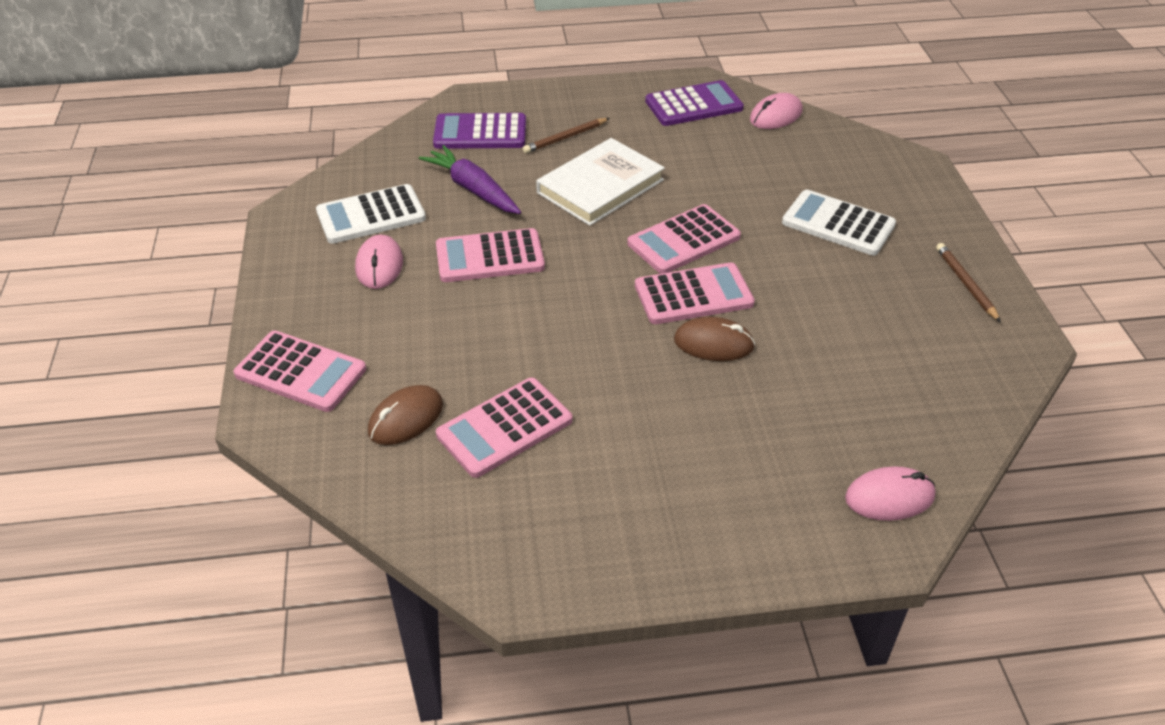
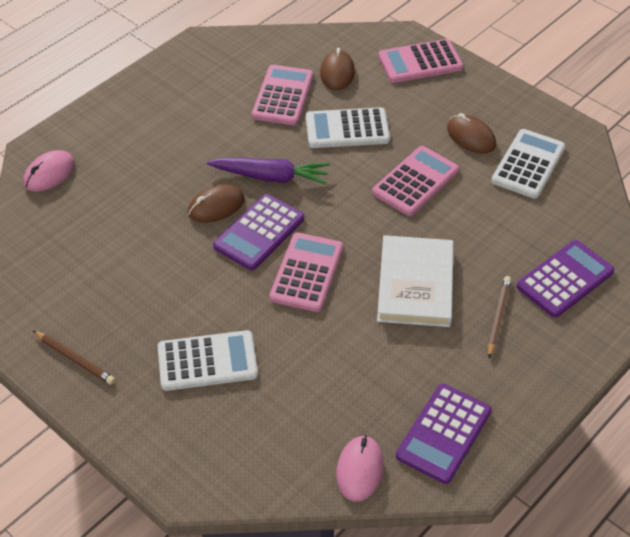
camera: 140 degrees right, 5 degrees up
pink mouse [355,235,403,289] -> brown mouse [447,113,496,154]
purple carrot [419,145,521,214] -> purple carrot moved to [207,158,330,185]
pink calculator [635,262,755,324] -> purple calculator [213,194,304,270]
none -> white calculator [306,107,390,148]

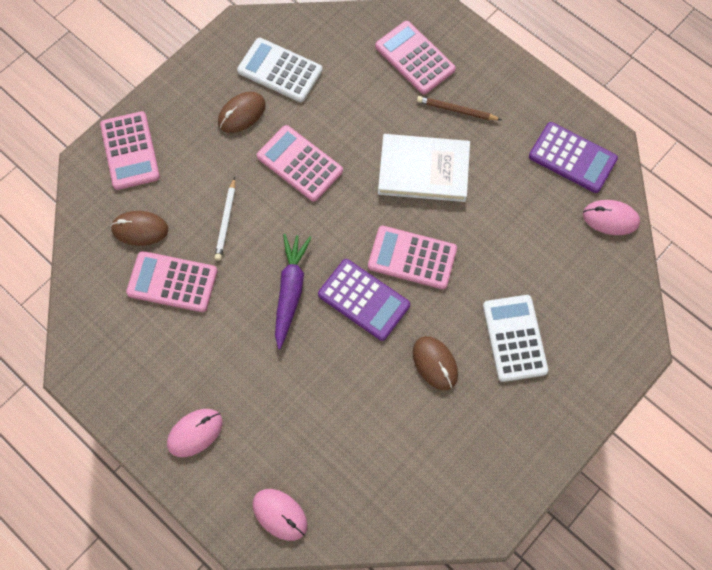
camera: 90 degrees left, 20 degrees up
brown pencil [33,331,115,384] -> none
brown mouse [188,184,245,222] -> brown mouse moved to [413,336,458,390]
white calculator [306,107,390,148] -> white pencil [215,177,235,260]
purple calculator [517,240,614,318] -> pink calculator [375,21,456,94]
none -> pink mouse [167,409,223,457]

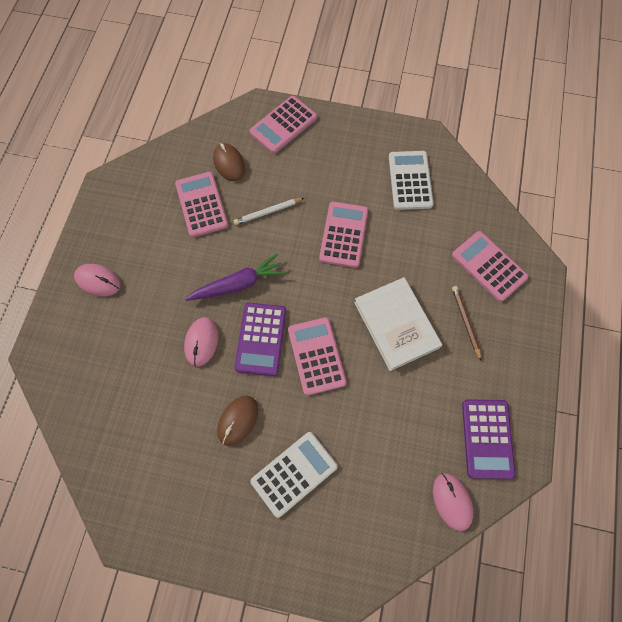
camera: 60 degrees right, 0 degrees up
brown mouse [218,92,266,133] -> none
pink mouse [253,489,308,541] -> pink mouse moved to [184,317,218,367]
pink calculator [375,21,456,94] -> pink calculator turned 60 degrees counterclockwise [452,231,529,302]

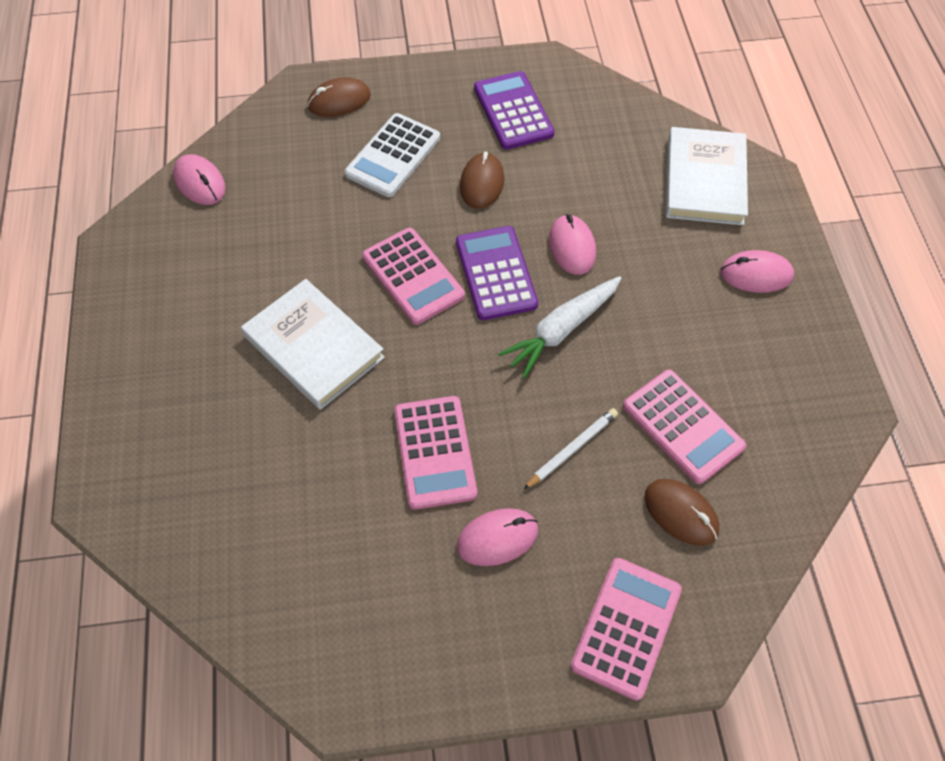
camera: 160 degrees right, 10 degrees down
purple carrot [185,253,286,301] -> white carrot [498,276,621,378]
white calculator [389,151,434,210] -> none
pink calculator [452,231,529,302] -> none
brown pencil [452,286,482,361] -> none
purple calculator [462,399,515,479] -> purple calculator moved to [474,71,554,150]
none -> brown mouse [307,77,371,117]
none -> pink mouse [456,508,538,566]
none -> white book [666,127,748,225]

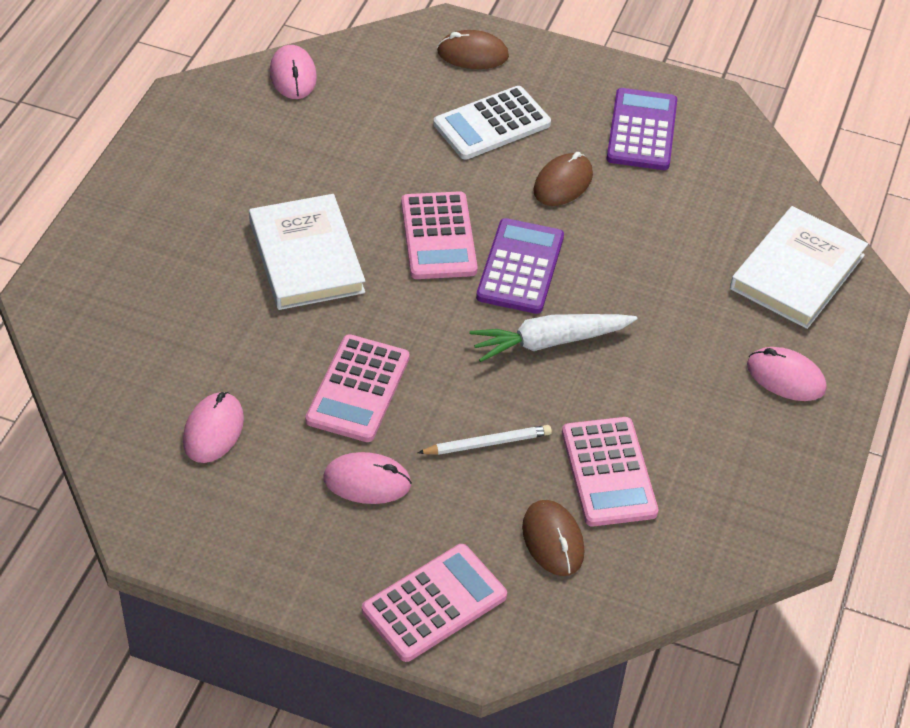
camera: 25 degrees right, 10 degrees down
pink mouse [549,214,596,275] -> pink mouse moved to [183,392,244,463]

